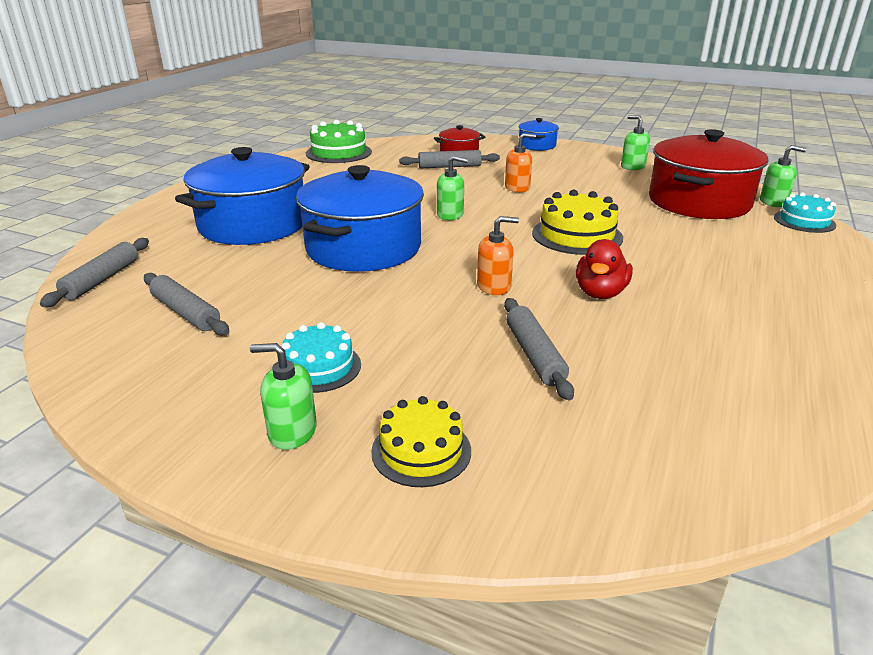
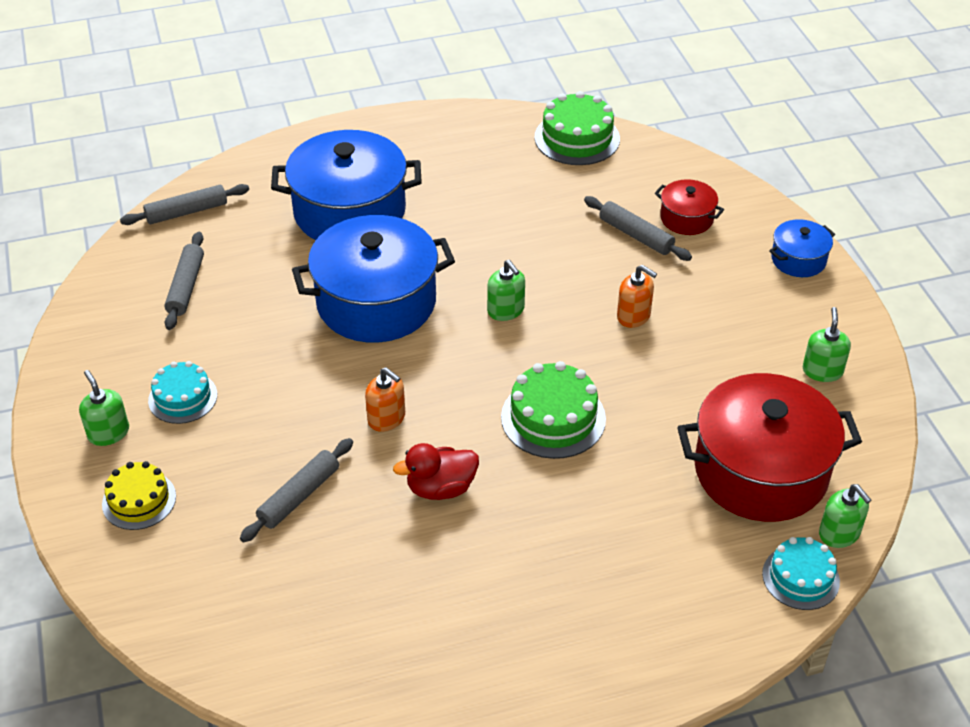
camera: 50 degrees right, 15 degrees up
yellow cake [532,190,623,255] -> green cake [501,361,606,459]

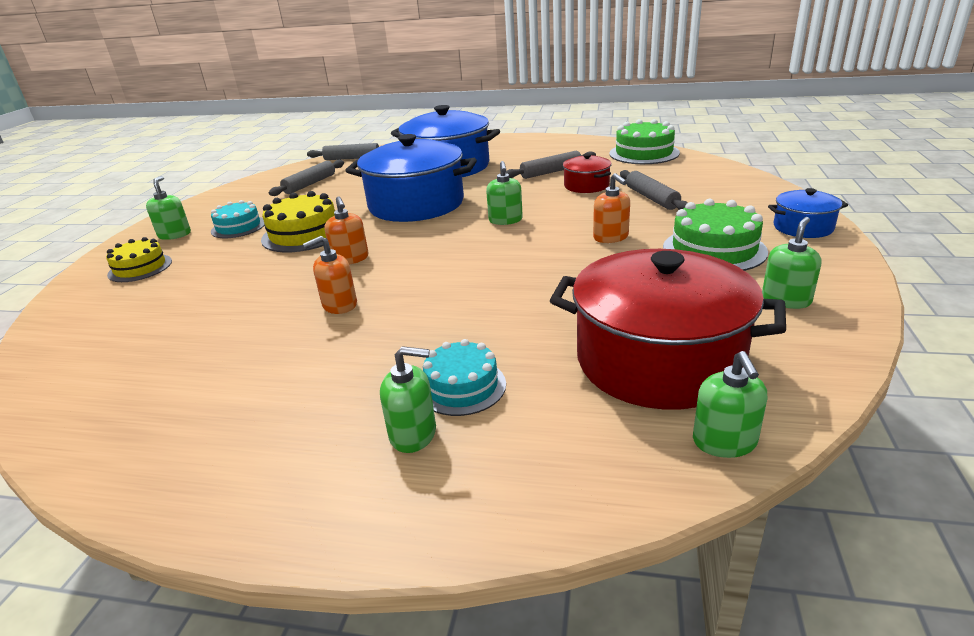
camera: 30 degrees right, 15 degrees down
grey rolling pin [240,438,353,542] -> grey rolling pin moved to [505,151,596,179]
red duck [393,443,479,500] -> orange soap dispenser [303,236,357,314]
green cake [501,361,606,459] -> green cake moved to [663,199,768,271]
red pot [655,179,724,235] -> red pot moved to [563,153,612,193]
turquoise cake [762,537,840,610] -> turquoise cake moved to [423,339,506,416]
none -> yellow cake [261,191,335,252]
none -> green soap dispenser [380,346,436,453]

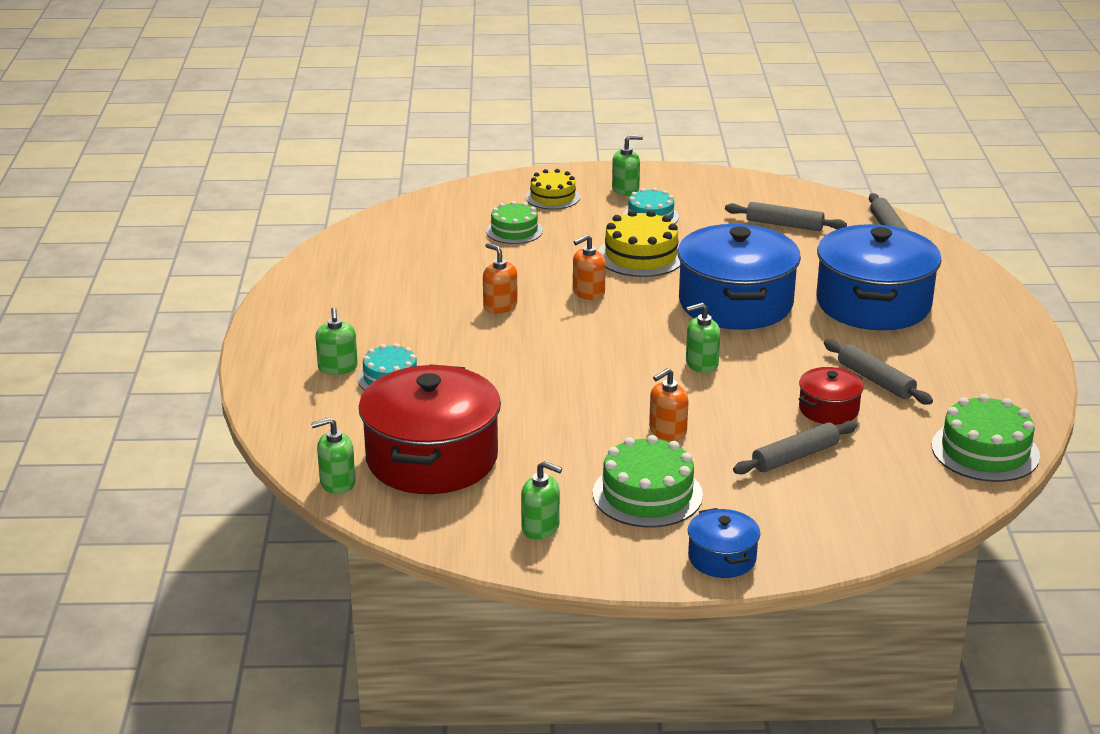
camera: 75 degrees right, 0 degrees up
none -> green cake [486,201,543,244]

